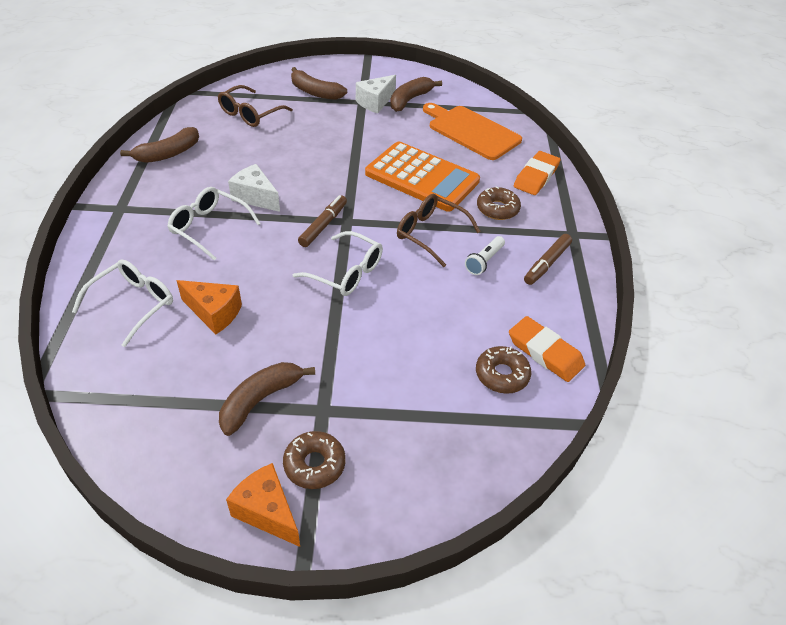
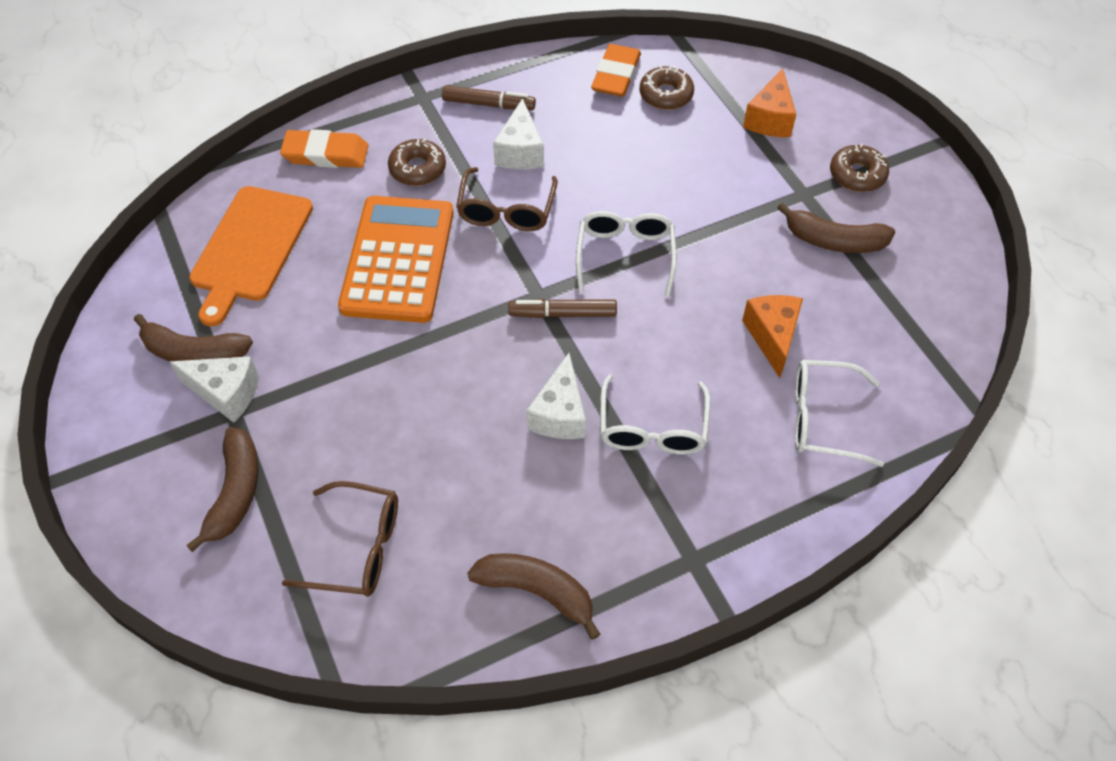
camera: 115 degrees left, 10 degrees up
orange cheese [226,463,300,547] -> orange cheese moved to [743,68,796,137]
white flashlight [465,236,505,275] -> white cheese [493,98,544,169]

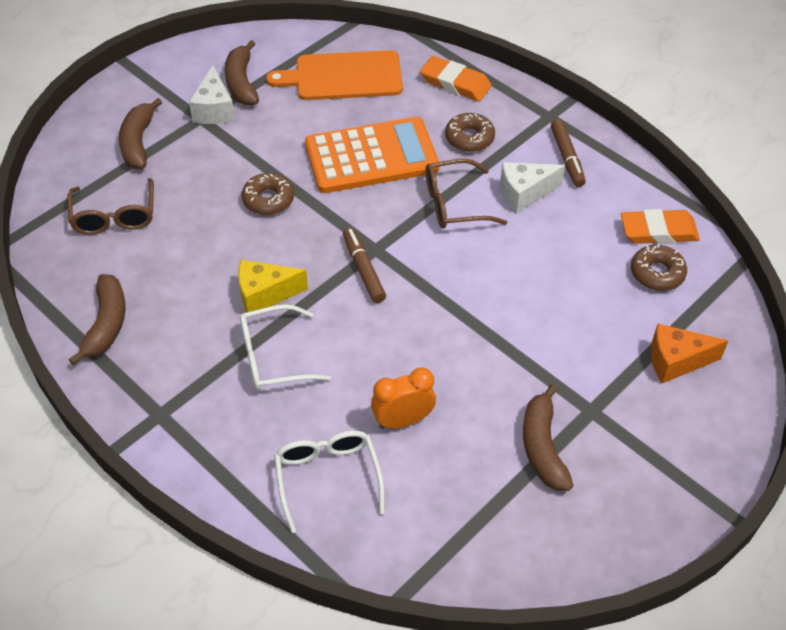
camera: 70 degrees right, 5 degrees down
brown banana [186,427,258,552] -> brown banana turned 105 degrees clockwise [119,98,162,169]
orange eraser [280,129,368,168] -> orange eraser turned 45 degrees counterclockwise [420,56,492,102]
white cheese [526,353,586,439] -> yellow cheese [238,260,308,312]
white glasses [576,211,676,297] -> none
orange cheese [742,295,803,378] -> orange clock [371,368,436,429]
brown donut [830,144,889,192] -> brown donut moved to [242,173,294,215]

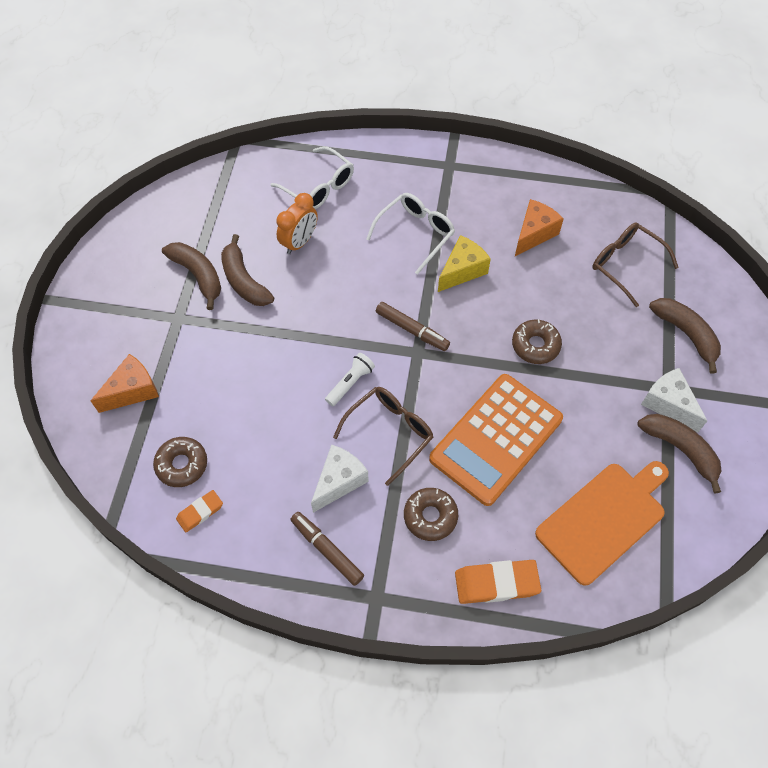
camera: 145 degrees right, 10 degrees up
brown banana [69,274,125,365] -> brown banana moved to [221,234,274,306]
orange eraser [621,209,700,244] -> orange eraser [176,490,223,533], size x0.59
none -> white flashlight [325,353,375,406]
none -> orange cheese [515,199,564,256]

